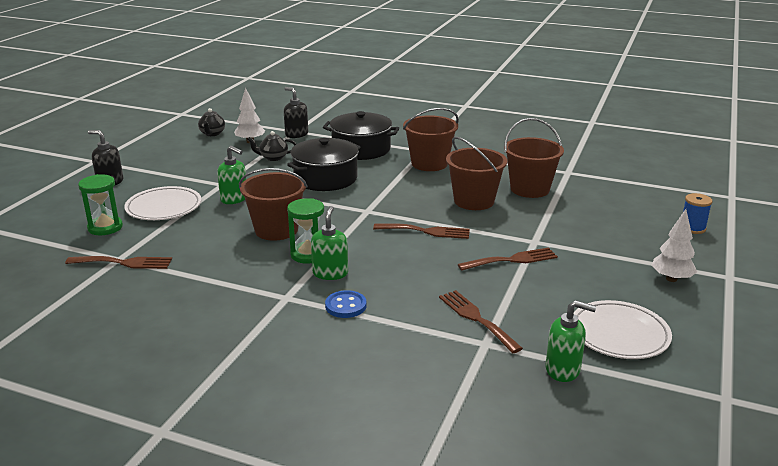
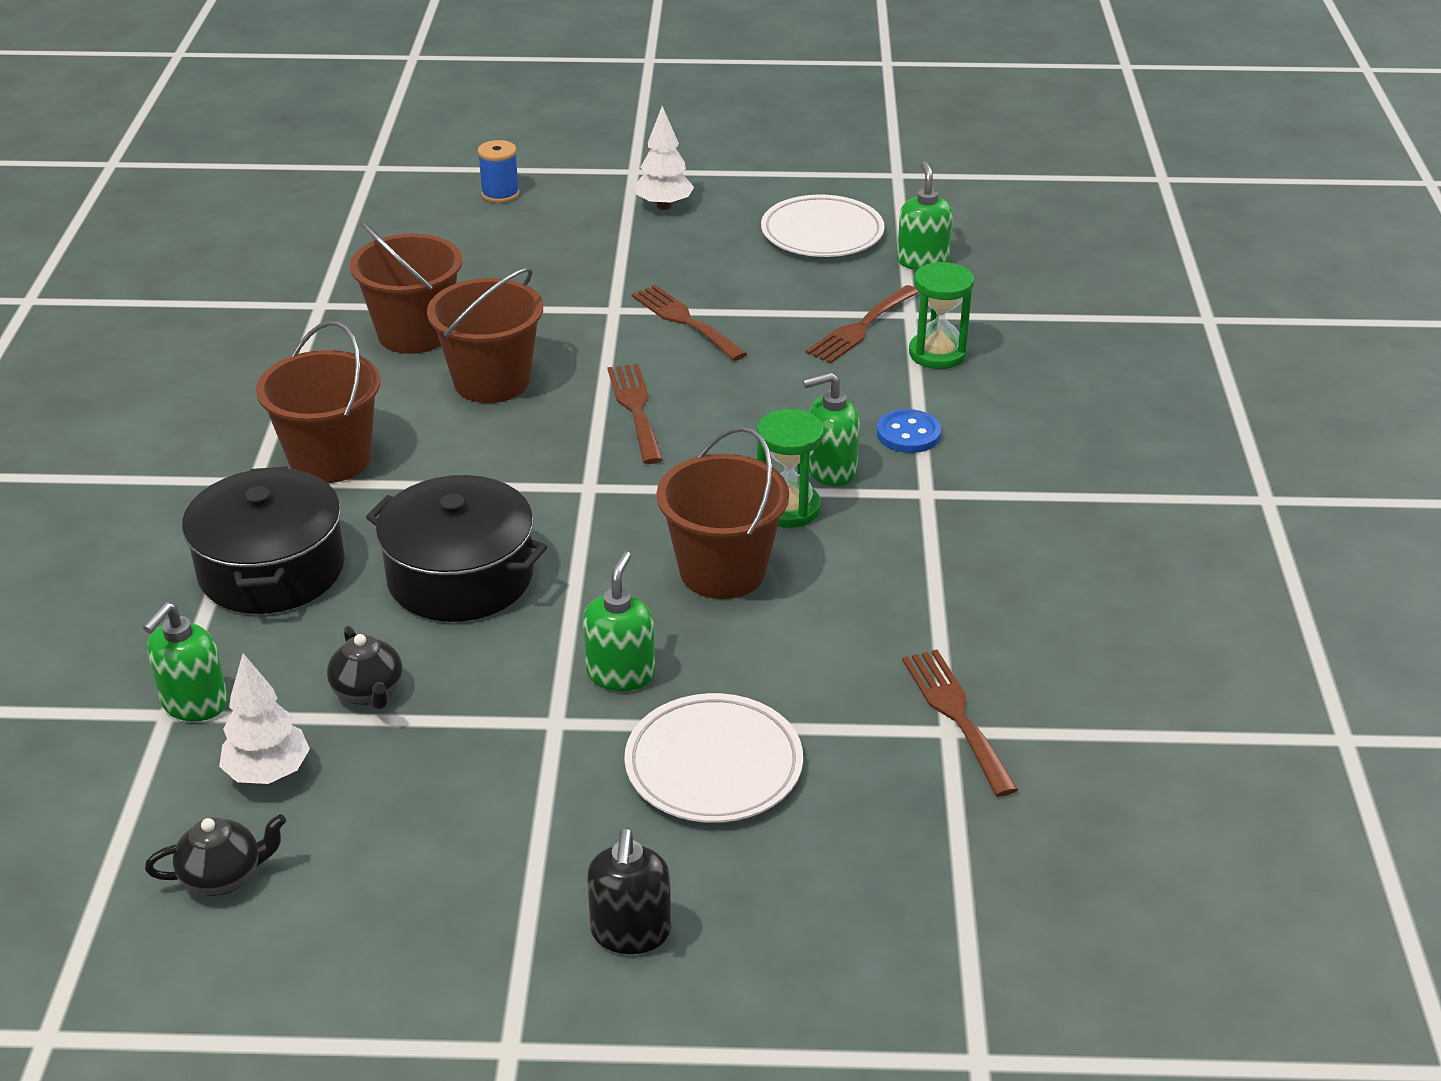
camera: 110 degrees left, 10 degrees up
green hourglass [78,174,123,235] -> green hourglass moved to [909,262,974,369]
black soap dispenser [284,87,308,138] -> green soap dispenser [143,602,228,721]

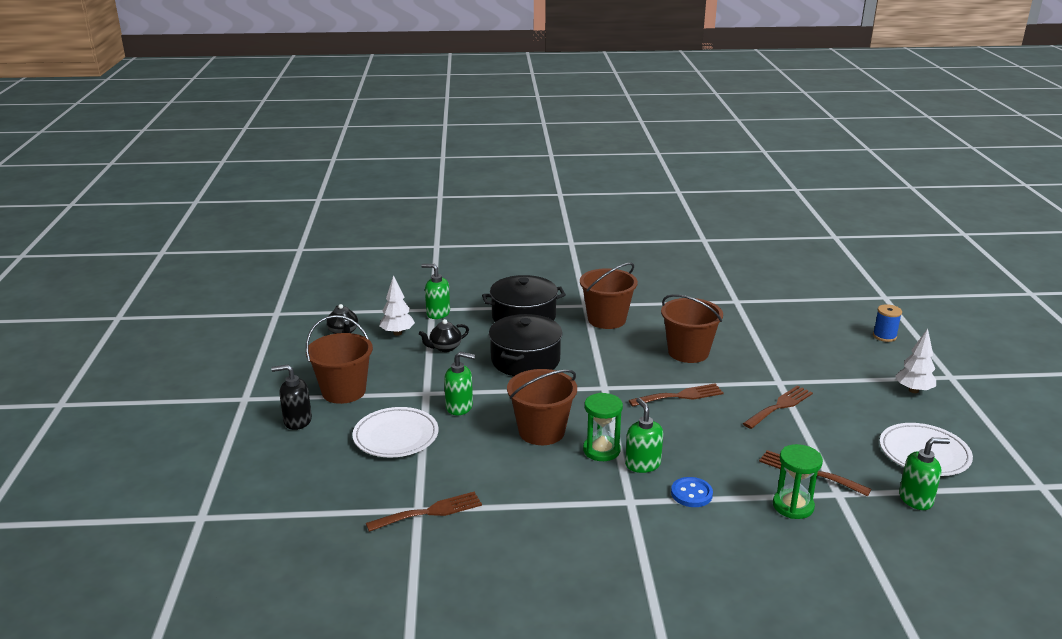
camera: 85 degrees right, 10 degrees down
brown bucket [350,221,462,354] -> brown bucket moved to [306,315,373,404]

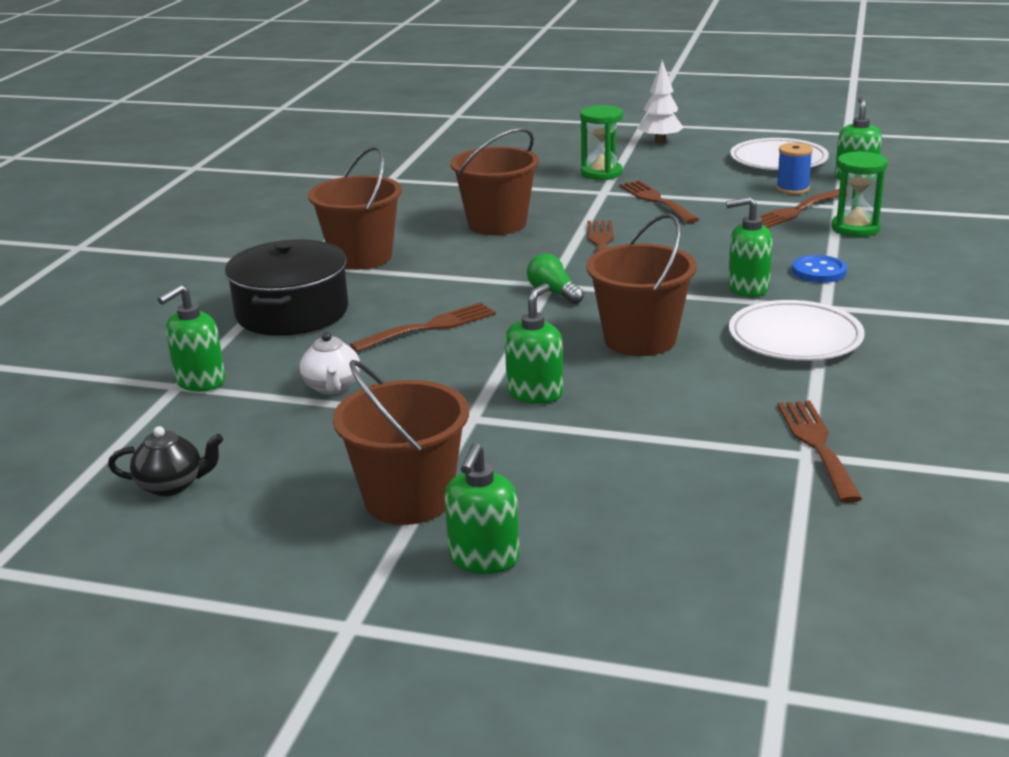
camera: 70 degrees left, 0 degrees up
black soap dispenser [271,364,312,430] -> green soap dispenser [445,443,520,574]
white plate [352,407,438,458] -> white plate moved to [729,300,865,361]
white tree [379,275,415,336] -> none
black teapot [419,319,469,352] -> white teapot [300,332,360,394]
black pot [489,314,563,376] -> brown fork [350,302,496,352]
green hourglass [583,393,623,461] -> green hourglass moved to [580,105,623,180]
blue spool [873,304,902,342] -> blue spool moved to [776,143,813,195]
none -> green light bulb [527,253,584,304]

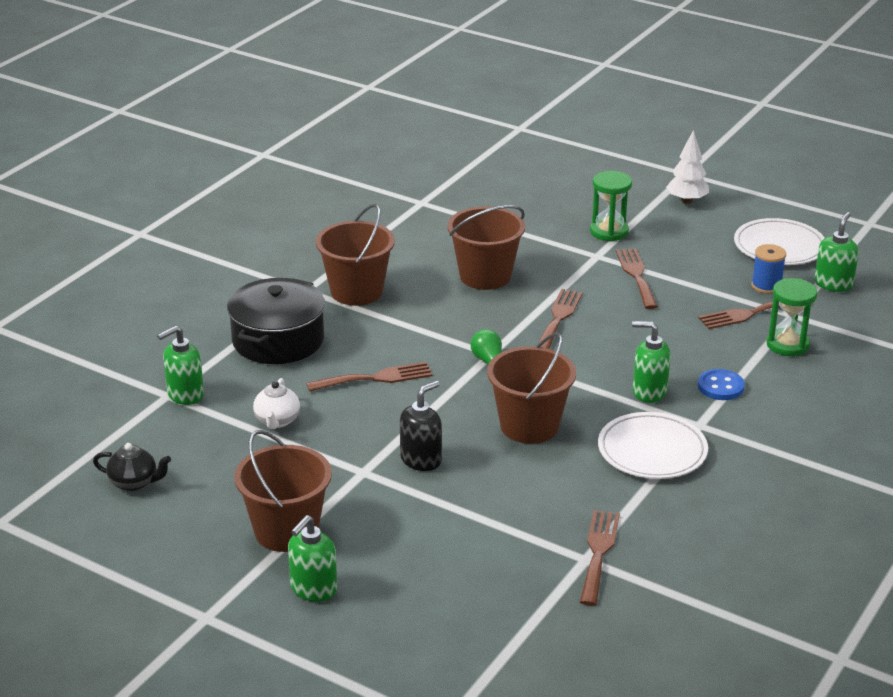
camera: 15 degrees right, 5 degrees up
green soap dispenser [505,283,563,404] -> black soap dispenser [400,381,442,471]

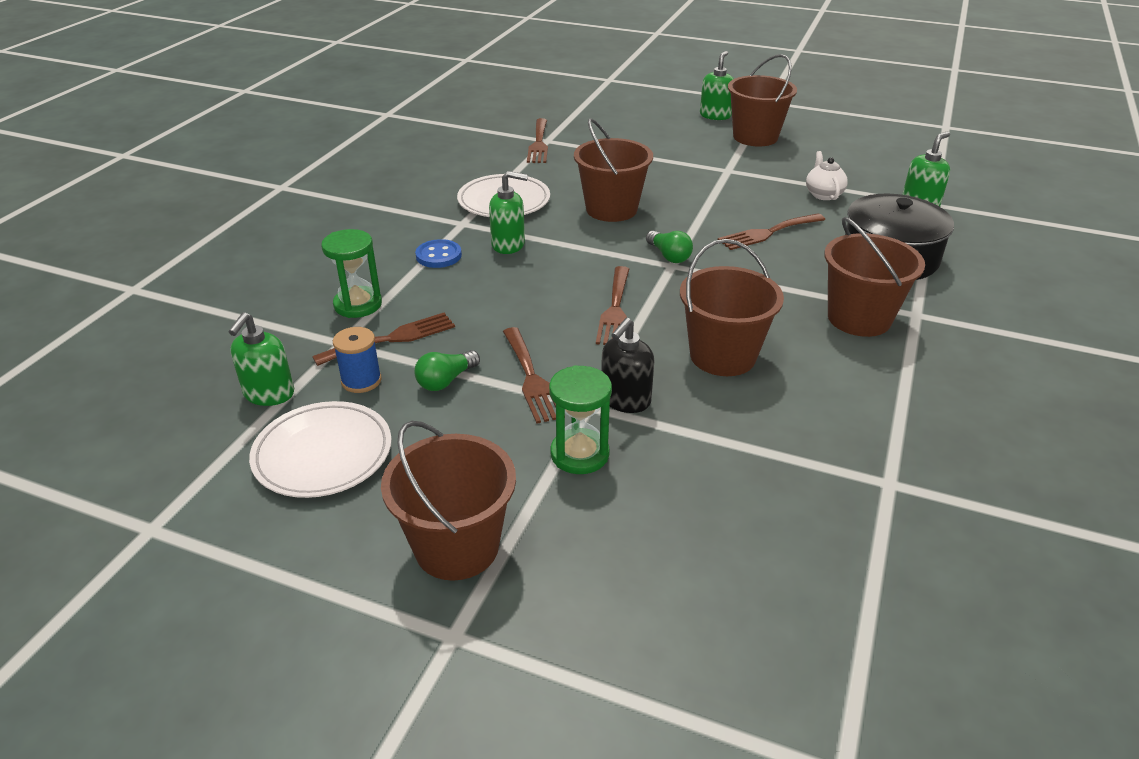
camera: 170 degrees right, 5 degrees up
black teapot [93,443,171,491] -> none
black soap dispenser [400,381,442,471] -> black soap dispenser moved to [601,318,654,413]
white tree [666,130,709,204] -> brown bucket [381,421,516,581]
none -> green light bulb [415,350,480,391]

